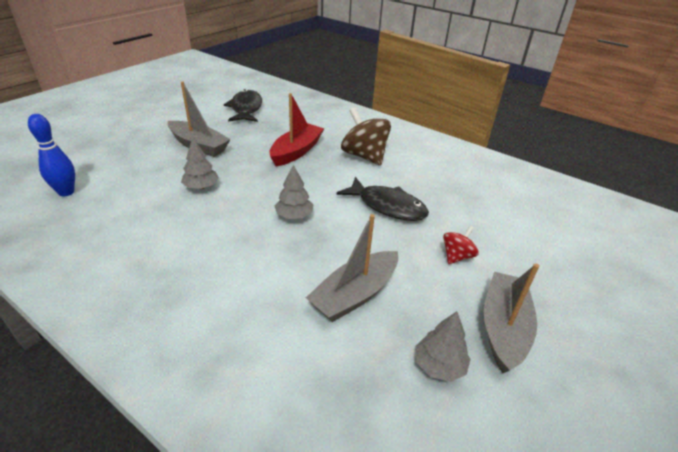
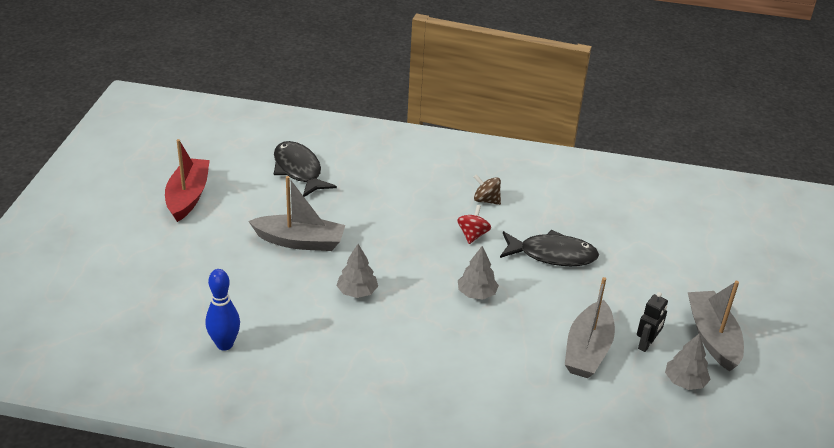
camera: 25 degrees left, 0 degrees up
red boat [270,93,324,166] -> red boat moved to [165,139,210,222]
brown spinning top [341,107,391,166] -> brown spinning top [474,174,501,205], size x0.53
red spinning top [443,225,479,264] -> red spinning top moved to [457,205,491,244]
none -> black robot [637,292,668,352]

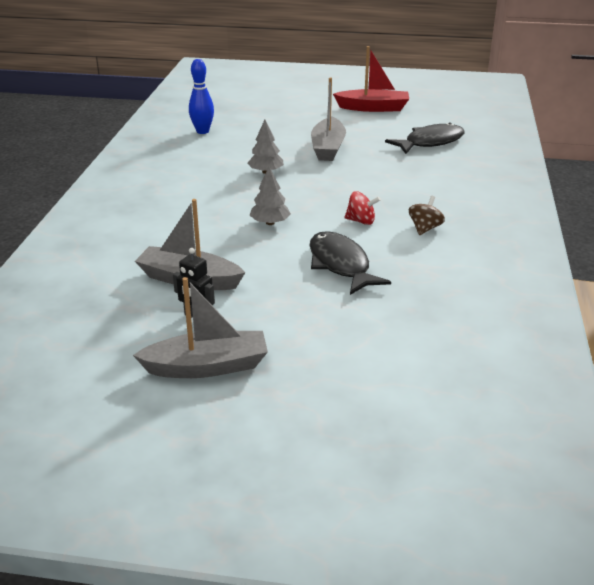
camera: 90 degrees right, 5 degrees down
black fish [500,230,599,266] -> black fish turned 150 degrees clockwise [310,231,391,295]
grey tree [665,333,711,390] -> none

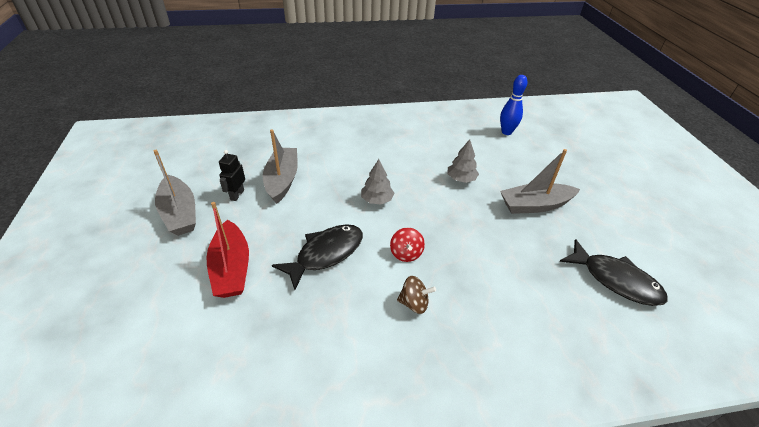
camera: 70 degrees right, 10 degrees up
red boat [333,46,409,112] -> red boat moved to [206,202,249,298]

